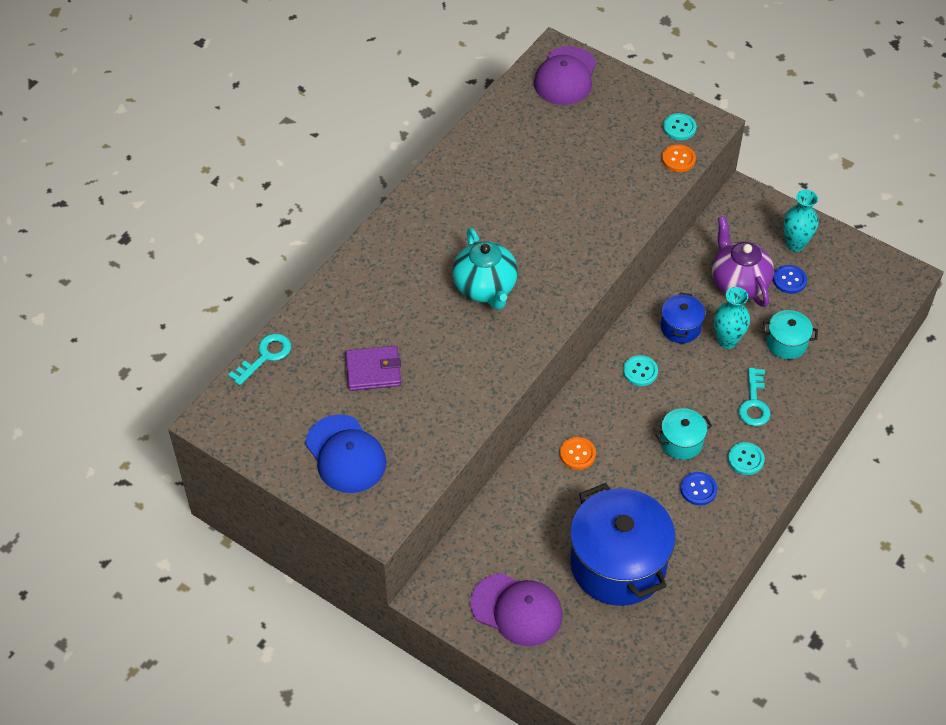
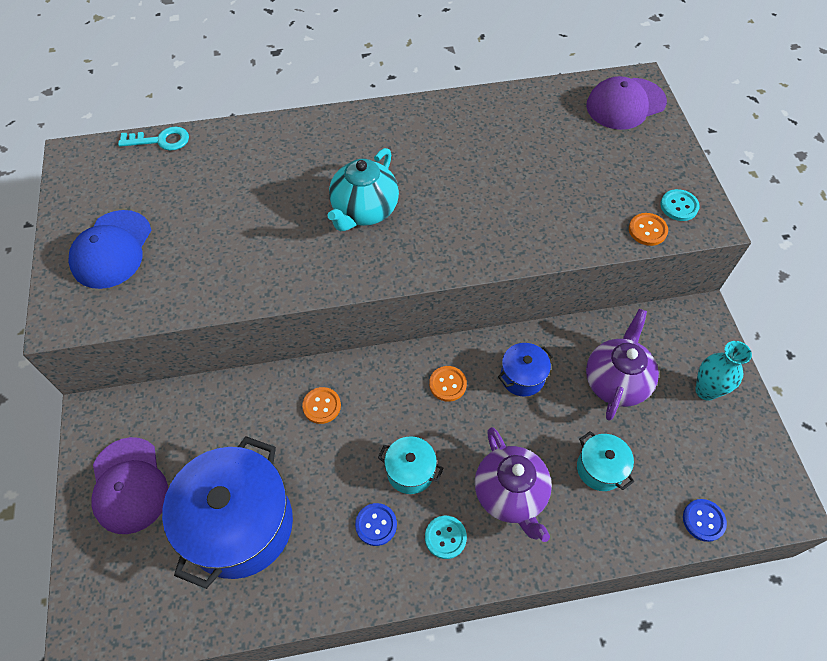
camera: 45 degrees right, 5 degrees up
purple wallet [345,346,401,391] -> none
turquoise button [623,355,658,386] -> orange button [429,366,467,402]
turquoise vase [714,287,750,349] -> none
turquoise key [738,368,770,426] -> purple teapot [475,427,552,542]
blue button [773,265,807,294] -> blue button moved to [683,499,727,542]

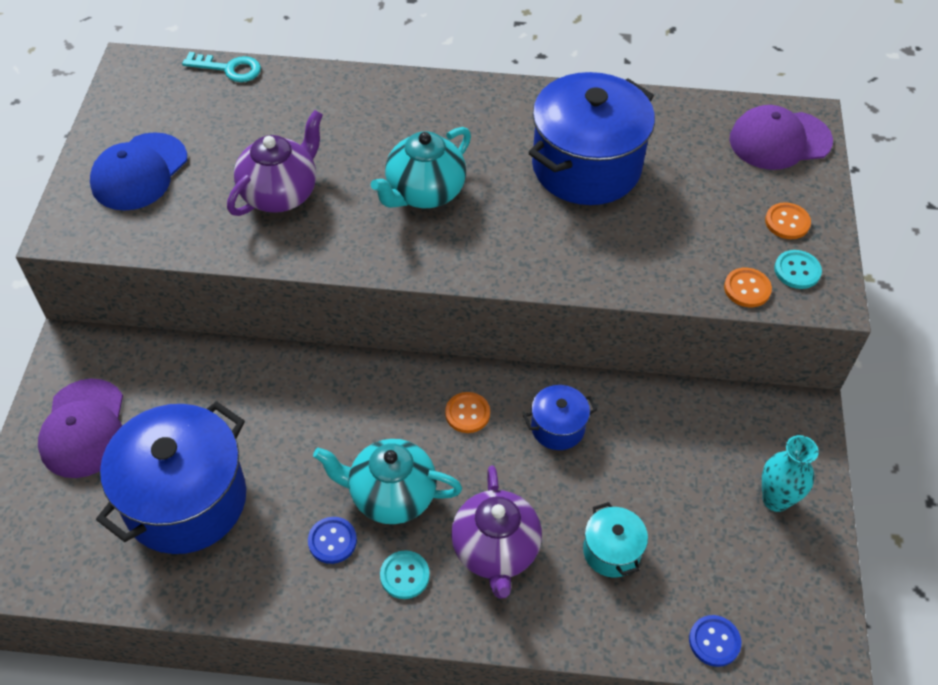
camera: 15 degrees right, 5 degrees down
orange button [302,387,341,424] -> orange button moved to [765,202,811,239]
turquoise pot [378,436,443,494] -> turquoise teapot [313,439,462,524]
purple teapot [586,309,659,420] -> purple teapot moved to [227,110,323,216]
none -> blue pot [529,72,655,205]

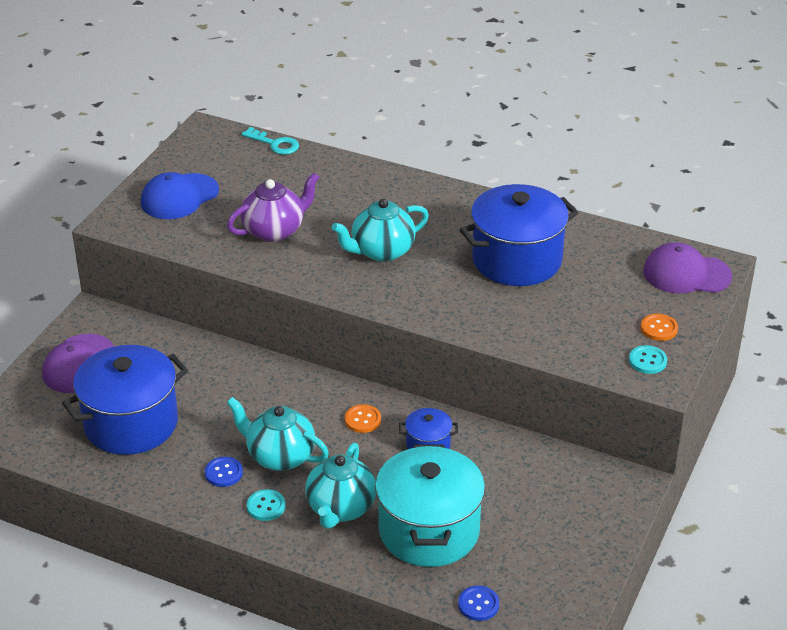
camera: 20 degrees right, 15 degrees down
purple teapot [451,465,542,599] -> turquoise teapot [305,443,376,529]
turquoise pot [583,502,648,578] -> turquoise pot [375,445,485,567], size x2.15
orange button [724,268,772,307] -> none
turquoise vase [762,435,819,512] -> none

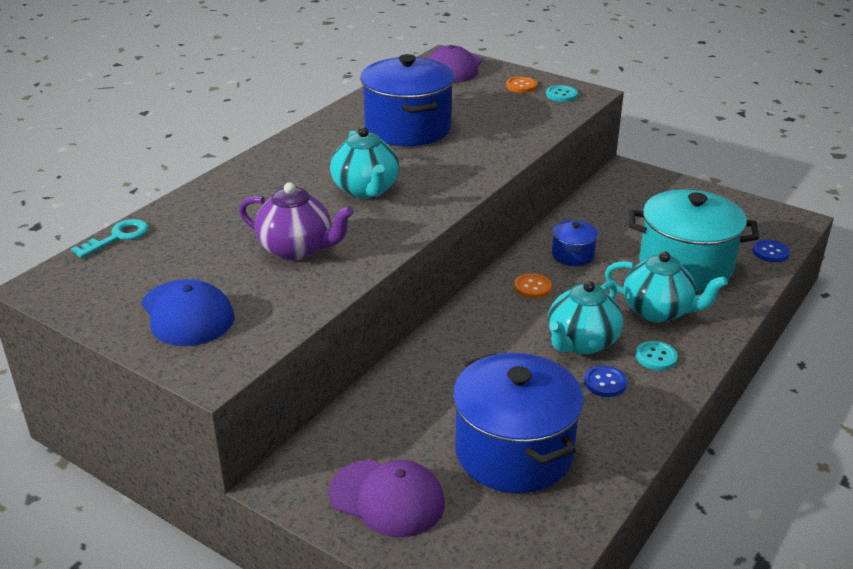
camera: 80 degrees left, 5 degrees down
purple teapot [227,172,319,242] -> purple teapot turned 135 degrees clockwise [239,183,354,260]

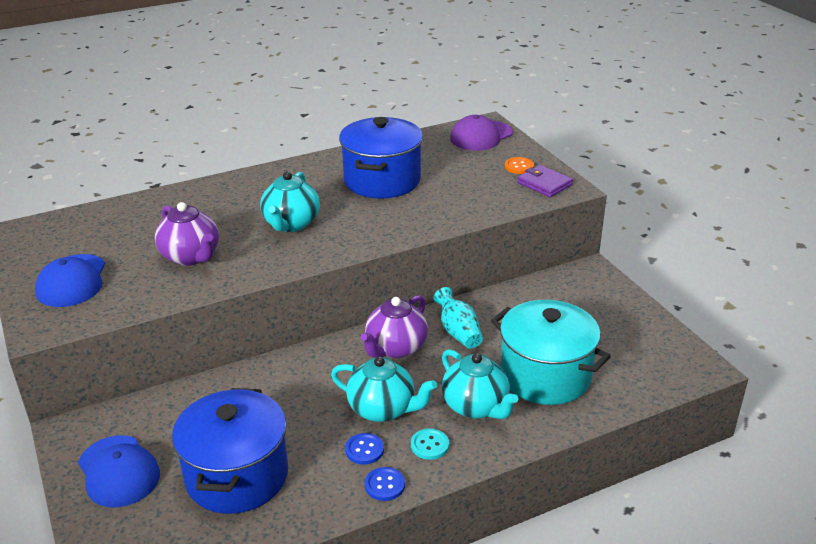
camera: 30 degrees right, 0 degrees up
turquoise key [71,219,149,258] -> none
purple cap [328,459,445,538] -> blue cap [78,435,160,507]
orange button [514,273,552,298] -> purple teapot [361,295,428,358]
turquoise button [546,85,578,102] -> purple wallet [517,165,573,197]
turquoise teapot [548,281,623,354] -> turquoise teapot turned 135 degrees counterclockwise [331,356,437,422]
blue pot [552,220,598,266] -> turquoise vase [433,287,483,349]
blue button [753,240,790,262] -> blue button moved to [365,467,405,501]

